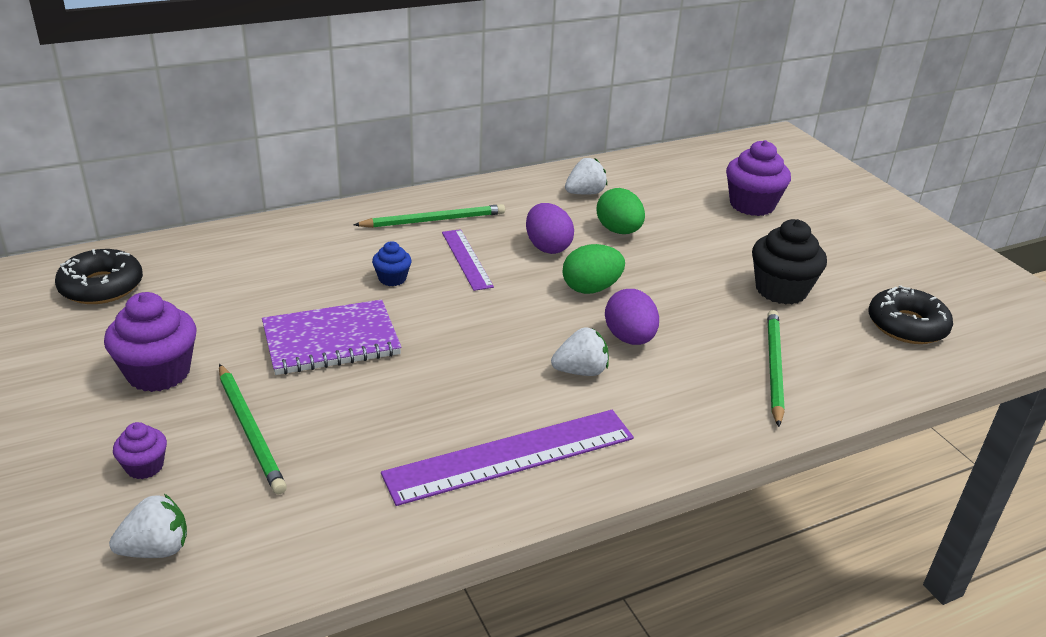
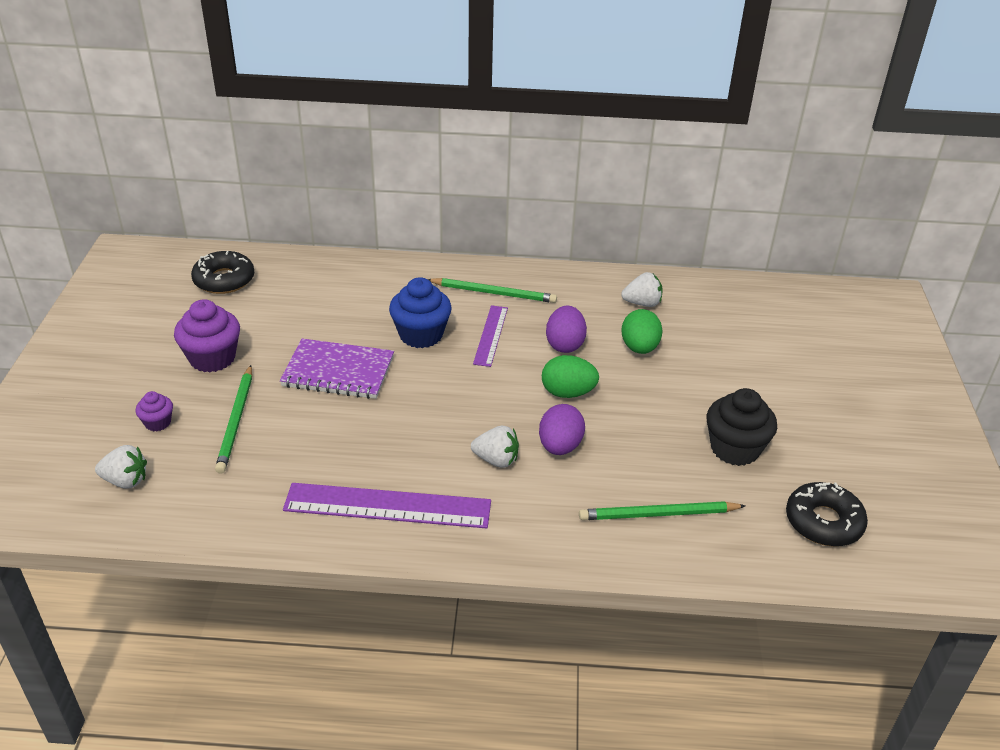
camera: 30 degrees right, 5 degrees up
blue cupcake [372,241,412,286] -> blue cupcake [389,277,452,348], size x1.90
purple cupcake [726,140,791,216] -> none
green pencil [767,310,785,427] -> green pencil turned 135 degrees counterclockwise [579,501,746,520]

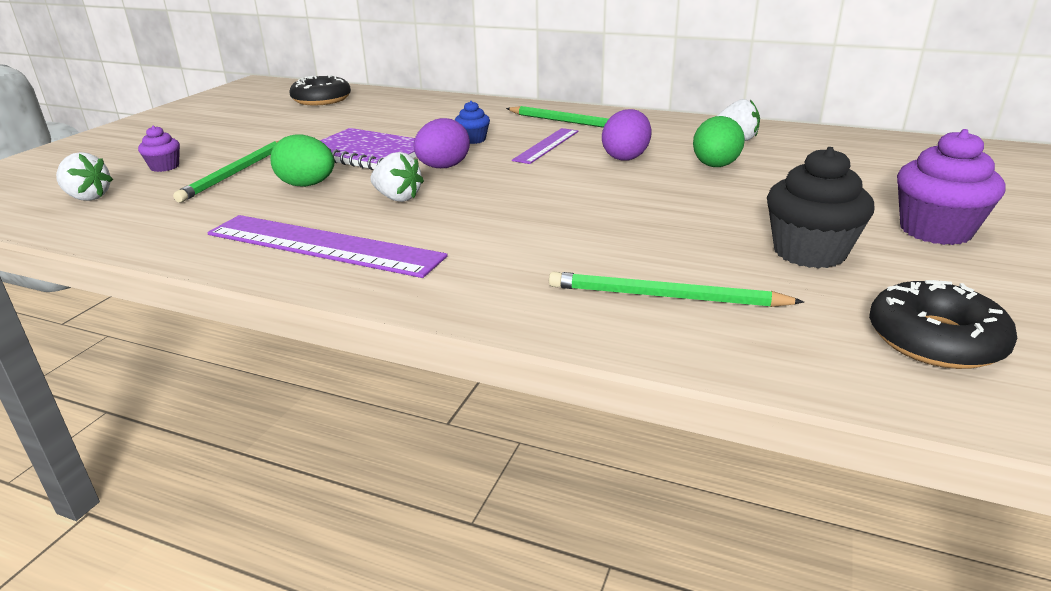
camera: 20 degrees right, 10 degrees down
purple cupcake [174,299,240,372] -> purple cupcake moved to [897,129,1006,245]
blue cupcake [389,277,452,348] -> blue cupcake [455,101,490,144], size x0.53
white strawberry [471,426,519,468] -> white strawberry moved to [370,152,424,202]
purple egg [539,404,585,455] -> purple egg moved to [414,118,470,168]
green egg [542,355,599,398] -> green egg moved to [270,134,334,187]

